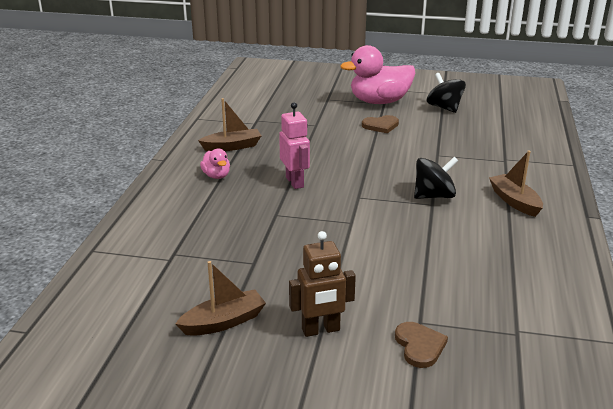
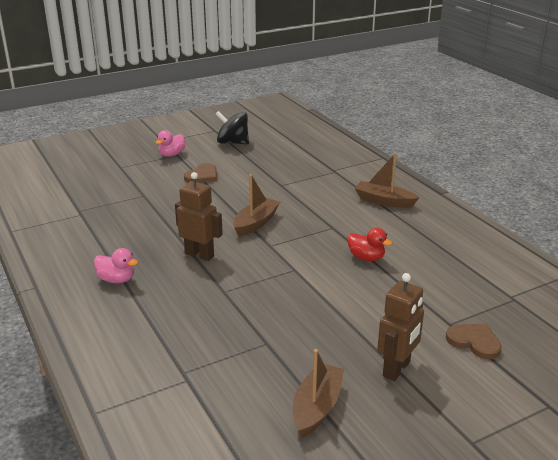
camera: 40 degrees left, 0 degrees up
brown boat [198,98,261,151] -> brown boat moved to [233,174,280,236]
pink robot [279,102,310,189] -> brown robot [175,172,223,261]
pink duck [340,45,415,104] -> pink duck [155,130,185,157], size x0.47
black spinning top [414,157,458,199] -> none
none -> red duck [347,228,392,261]

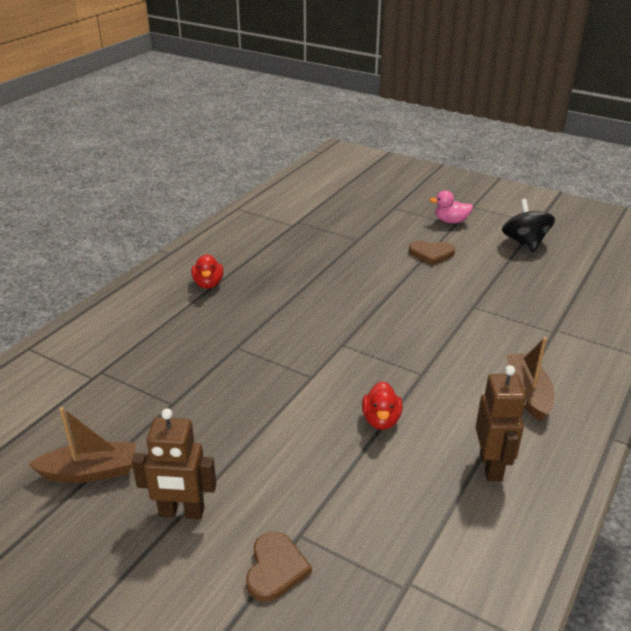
camera: 60 degrees right, 5 degrees up
pink duck [94,248,138,283] -> red duck [191,254,223,289]
brown robot [175,172,223,261] -> brown robot moved to [476,365,526,481]
brown boat [233,174,280,236] -> none

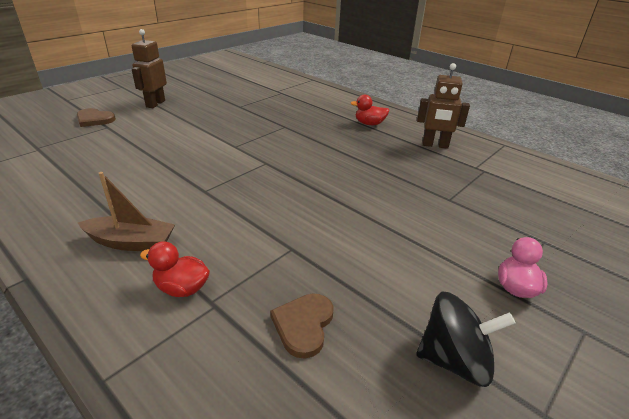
camera: 100 degrees right, 0 degrees up
brown boat [28,407,136,483] -> none
red duck [362,381,402,430] -> red duck moved to [140,241,210,297]
brown heart [409,241,455,265] -> brown heart moved to [270,293,334,359]
brown robot [476,365,526,481] -> brown robot moved to [417,63,470,149]

